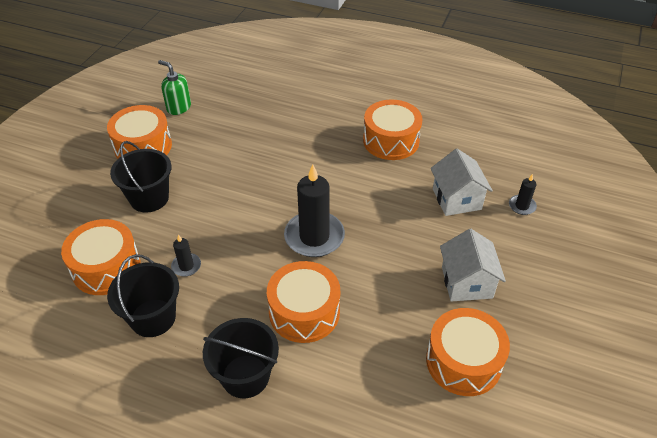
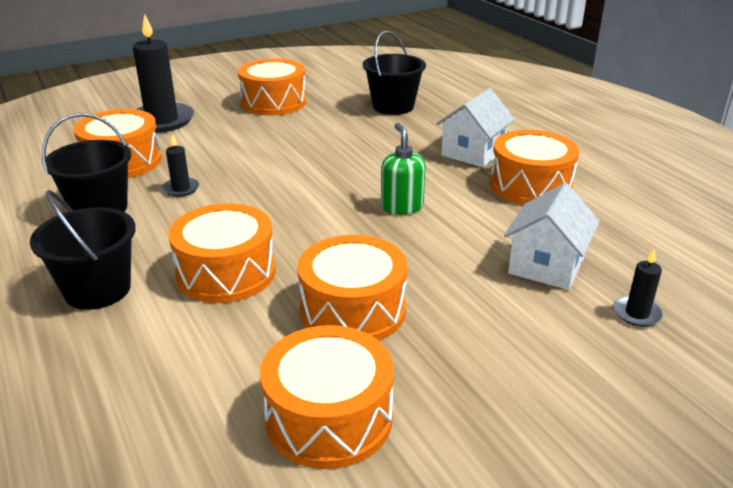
camera: 40 degrees right, 15 degrees down
black bucket [110,141,172,213] -> black bucket moved to [363,31,426,115]
green soap dispenser [158,60,191,115] -> green soap dispenser moved to [381,123,426,215]
black candle [284,164,345,257] -> black candle moved to [133,14,194,132]
white house [440,229,506,302] -> white house moved to [436,88,515,168]
none -> orange drum [297,235,408,341]

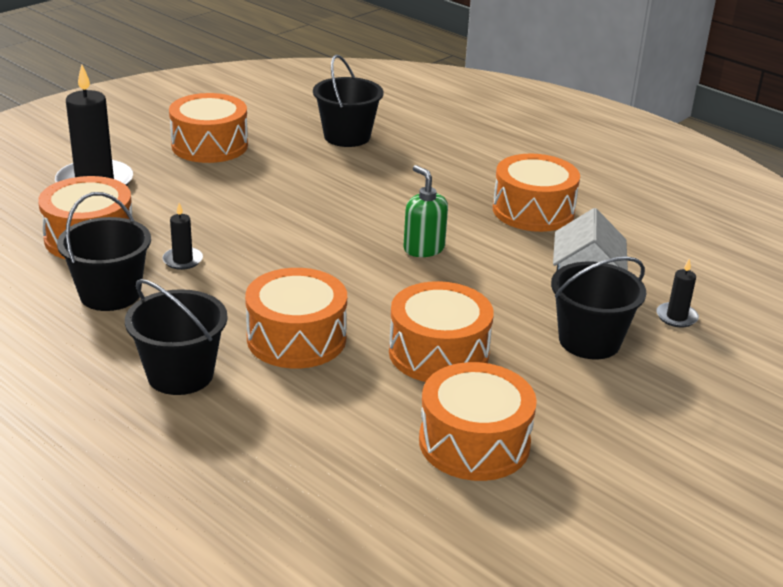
camera: 20 degrees left, 0 degrees up
white house [436,88,515,168] -> none
none -> black bucket [551,257,646,359]

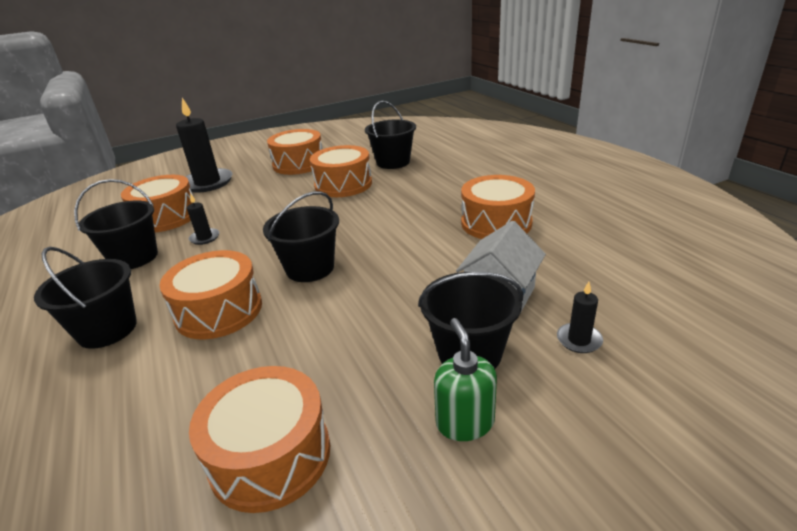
camera: 25 degrees right, 0 degrees up
orange drum [389,281,494,382] -> orange drum moved to [310,145,372,197]
green soap dispenser [403,165,448,257] -> green soap dispenser moved to [434,318,497,441]
none -> black bucket [263,191,339,282]

